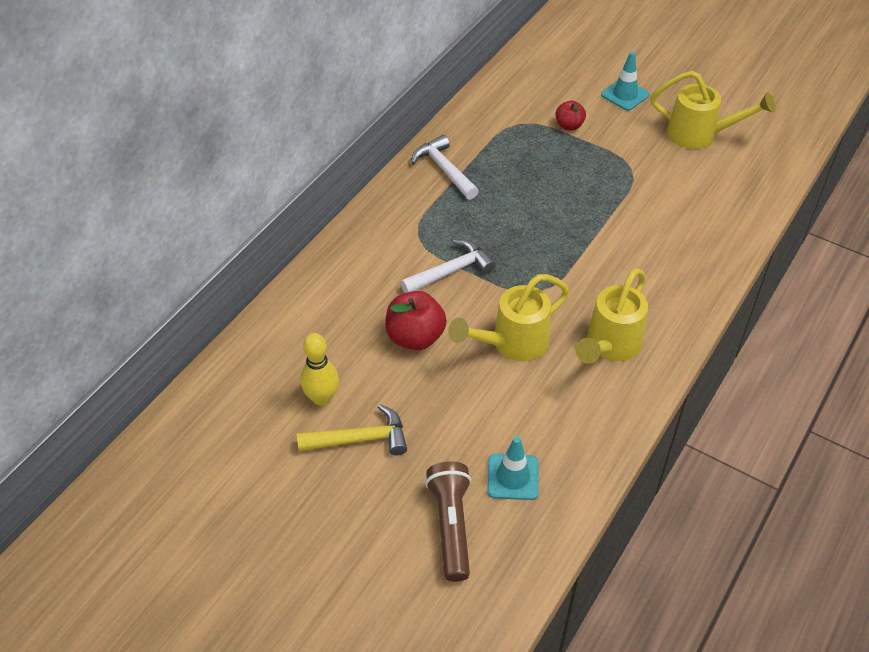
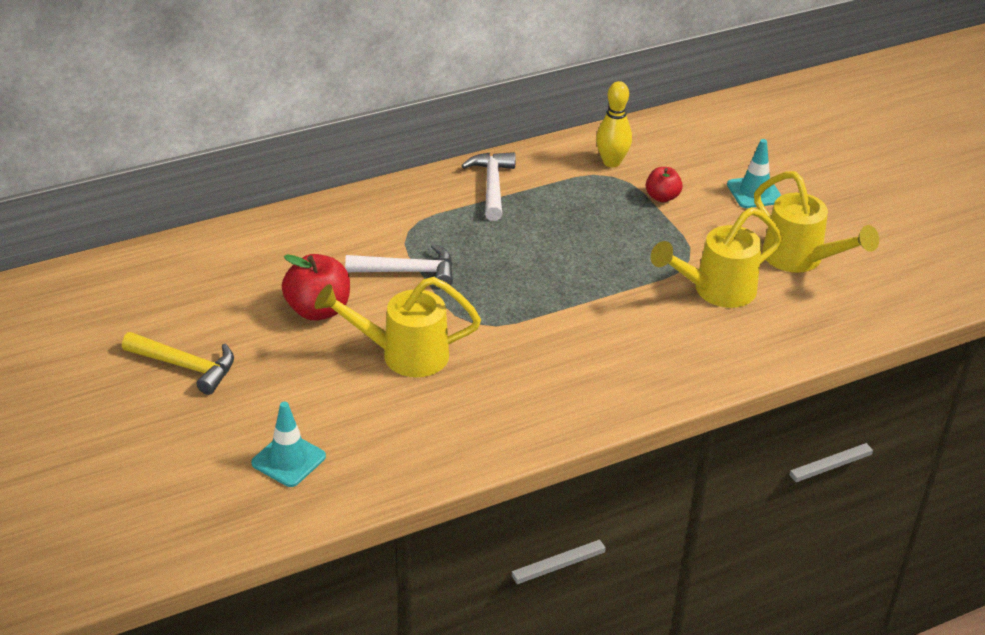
camera: 30 degrees right, 10 degrees down
yellow bowling pin [300,333,339,406] -> yellow bowling pin moved to [596,81,632,167]
brown flashlight [425,461,471,582] -> none
yellow watering can [575,268,648,364] -> yellow watering can moved to [651,207,782,308]

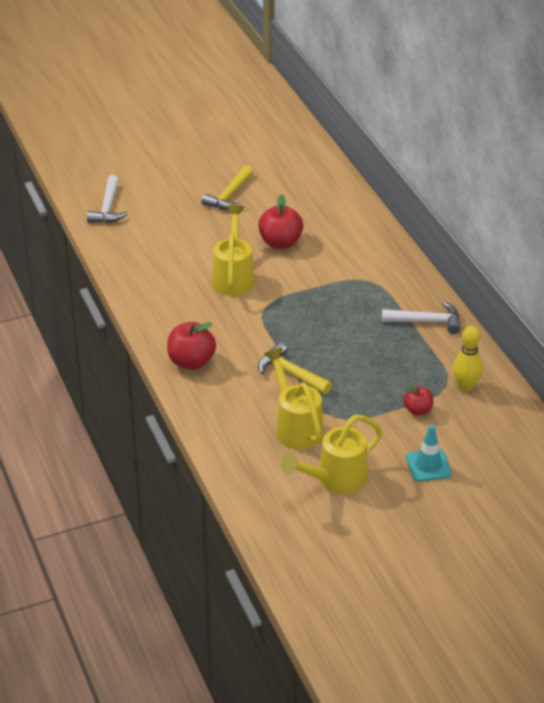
camera: 95 degrees right, 0 degrees up
turquoise traffic cone [251,402,326,487] -> none
white hammer [345,244,453,286] -> white hammer moved to [87,175,128,223]
none -> red apple [167,322,216,370]
none -> yellow hammer [258,342,332,394]

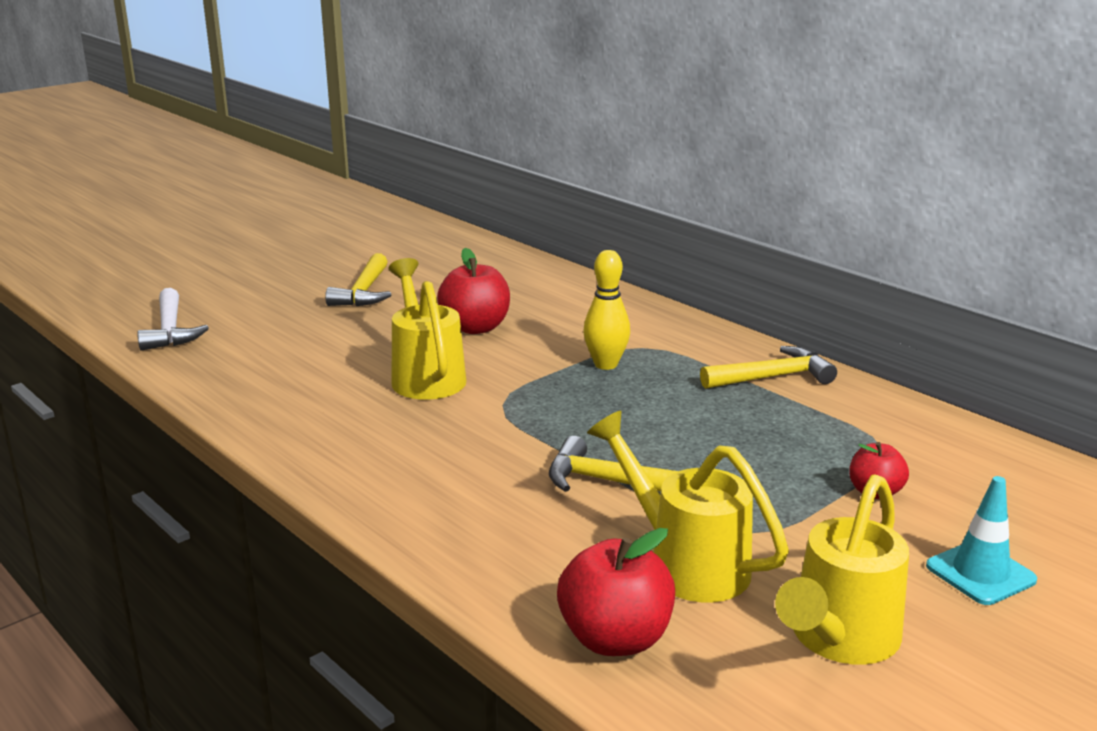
camera: 20 degrees left, 15 degrees down
red apple [167,322,216,370] -> red apple moved to [557,528,675,656]
white hammer [382,301,460,334] -> yellow hammer [700,346,837,389]
yellow bowling pin [453,325,483,392] -> yellow bowling pin moved to [583,250,630,370]

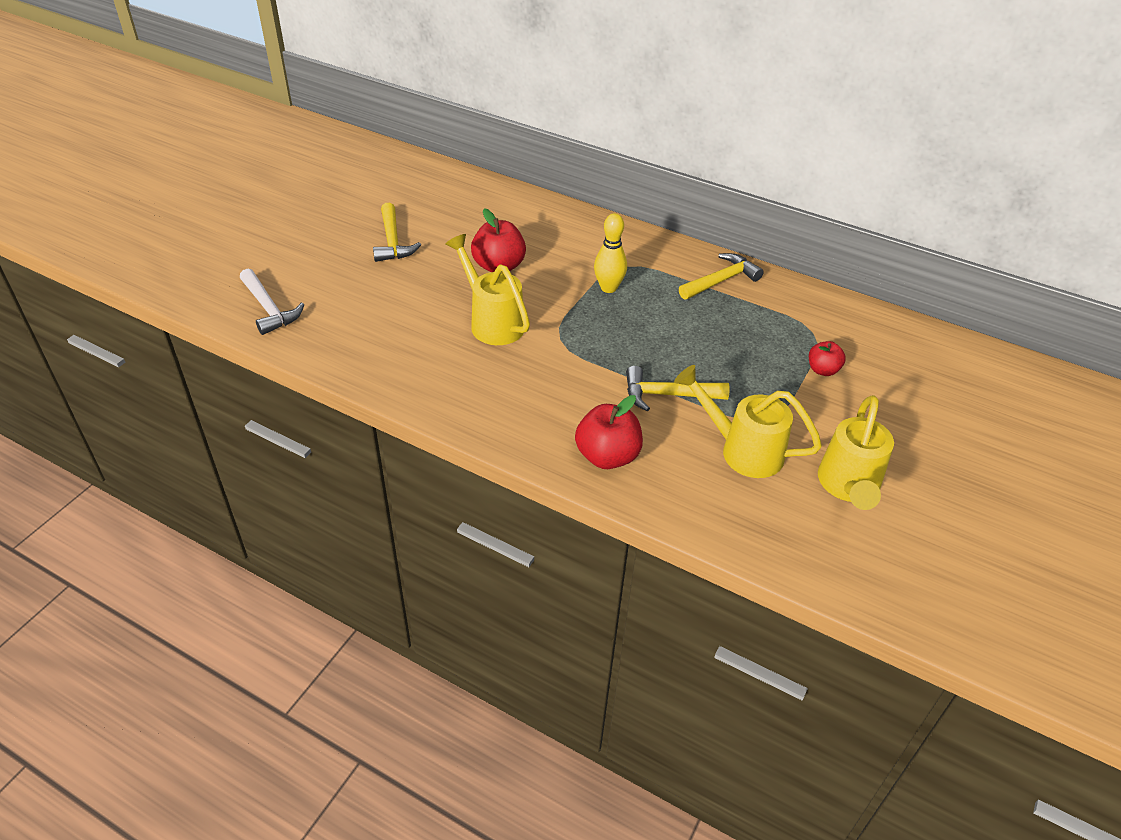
camera: 20 degrees left, 20 degrees up
red apple [557,528,675,656] -> red apple moved to [575,395,643,469]
turquoise traffic cone [926,476,1037,605] -> none

